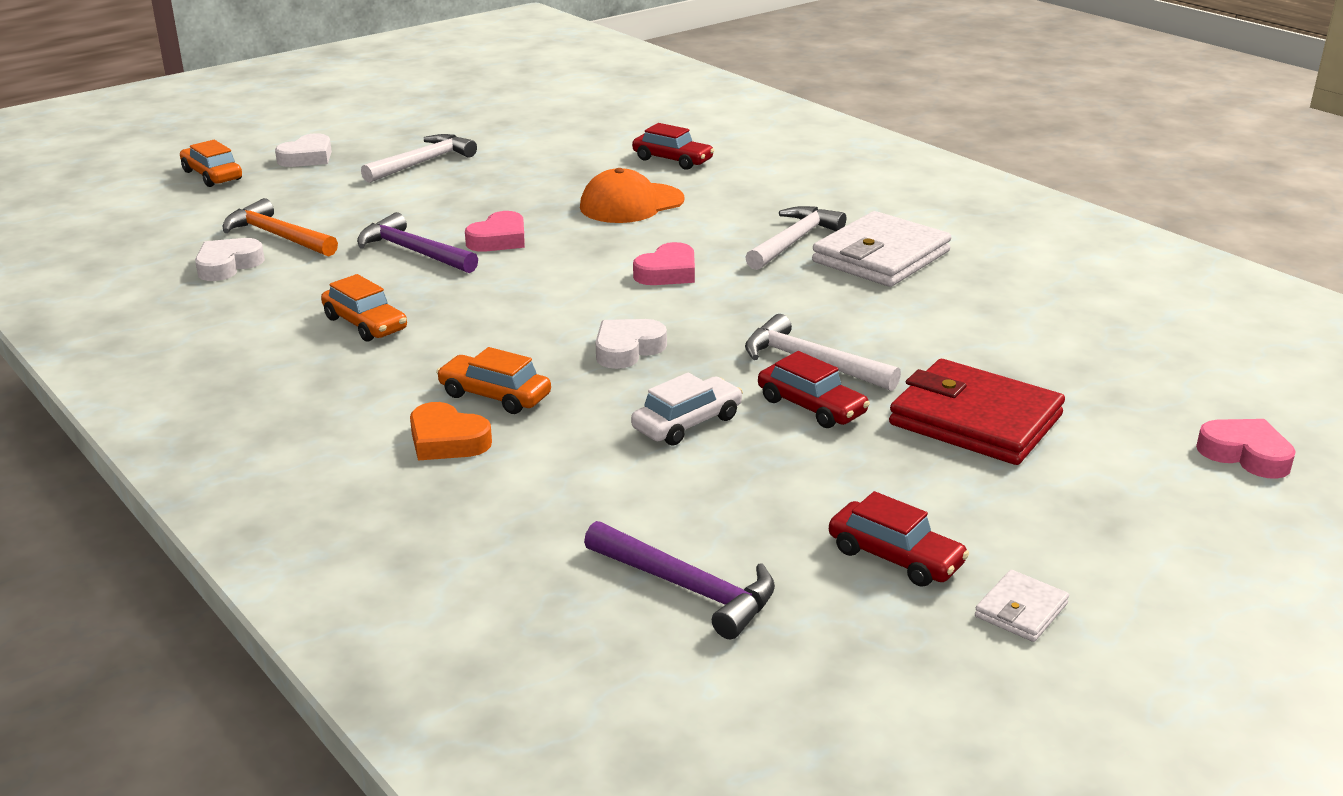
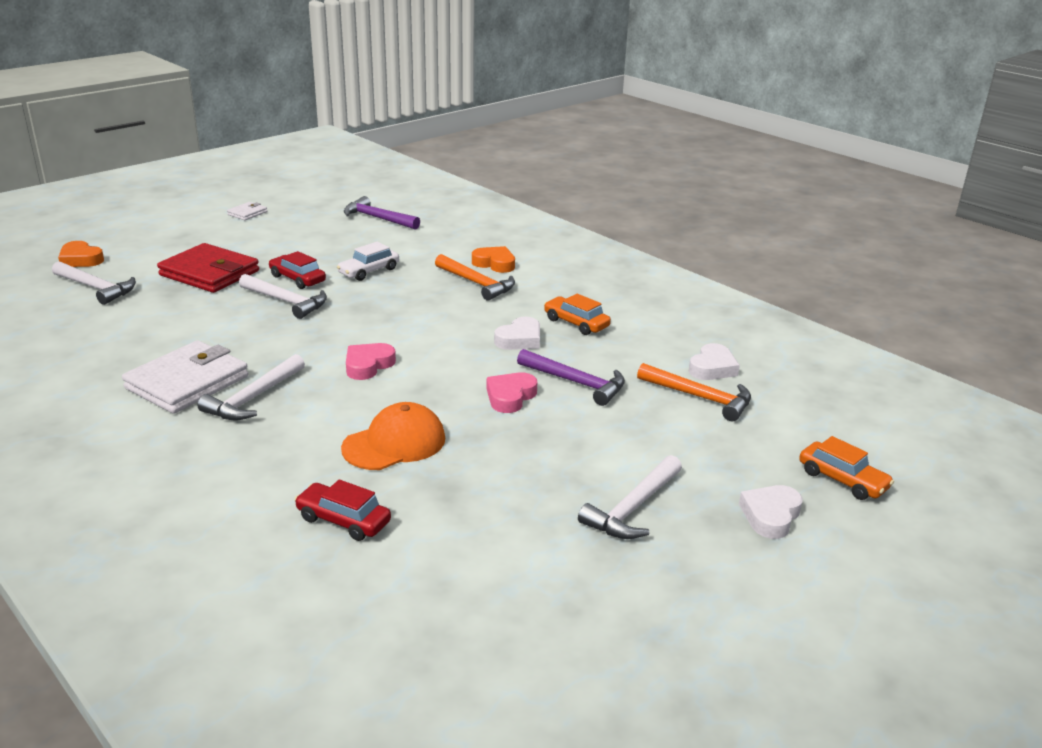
camera: 175 degrees right, 0 degrees up
orange car [436,347,551,414] -> orange hammer [435,254,515,301]
white heart [596,319,667,369] -> white heart moved to [494,317,540,350]
red car [829,491,969,587] -> none
pink heart [1196,419,1296,479] -> orange heart [58,241,104,267]
none -> white hammer [52,261,136,305]

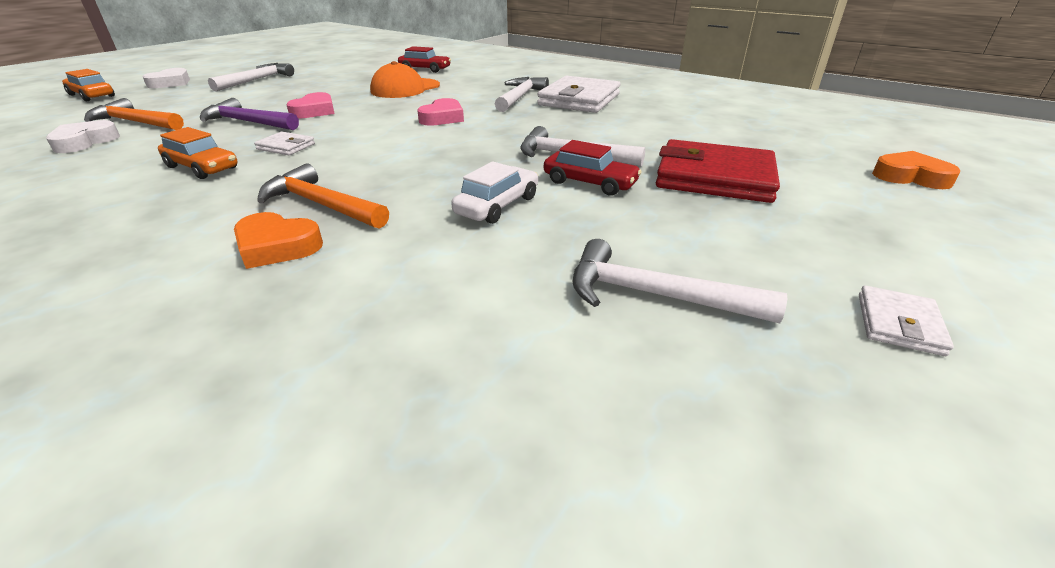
camera: 170 degrees right, 5 degrees up
white hammer [52,261,136,305] -> white hammer moved to [572,239,787,323]
purple hammer [344,196,420,230] -> none
white heart [494,317,540,350] -> white wallet [254,132,315,155]

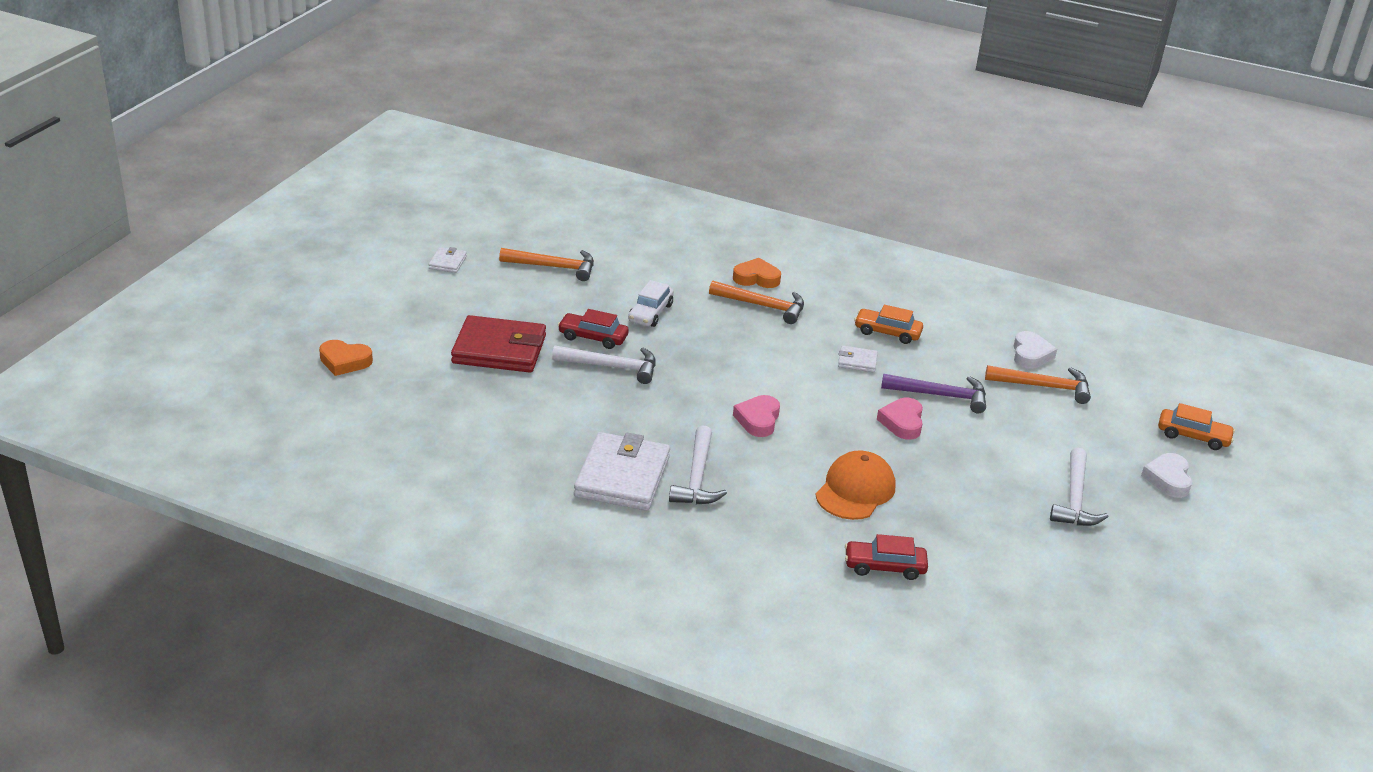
camera: 165 degrees right, 0 degrees up
white hammer [572,239,787,323] -> orange hammer [499,248,594,281]

